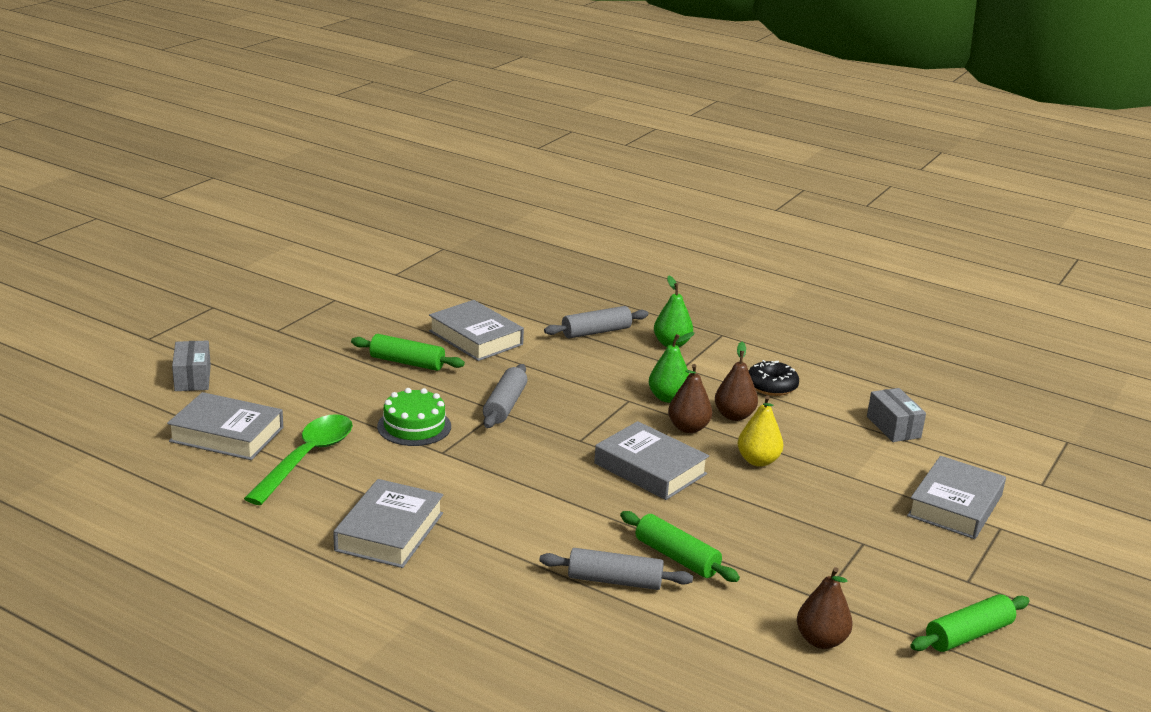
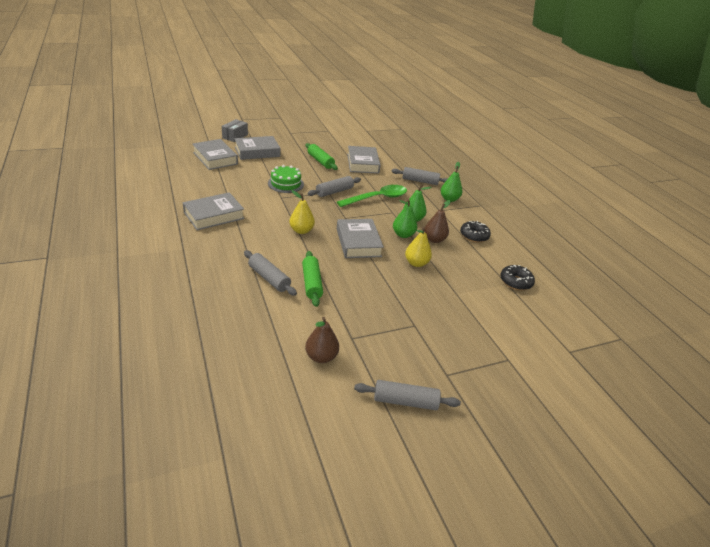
camera: 35 degrees right, 10 degrees up
green spoon [244,414,353,505] -> green spoon moved to [337,185,407,207]
brown pear [668,364,712,433] -> green pear [393,199,417,238]
grey box [867,388,926,442] -> black donut [500,265,535,290]
grey book [907,456,1006,539] -> grey book moved to [234,136,280,160]
green rolling pin [910,594,1030,652] -> grey rolling pin [354,380,461,410]
none -> yellow pear [289,190,315,234]

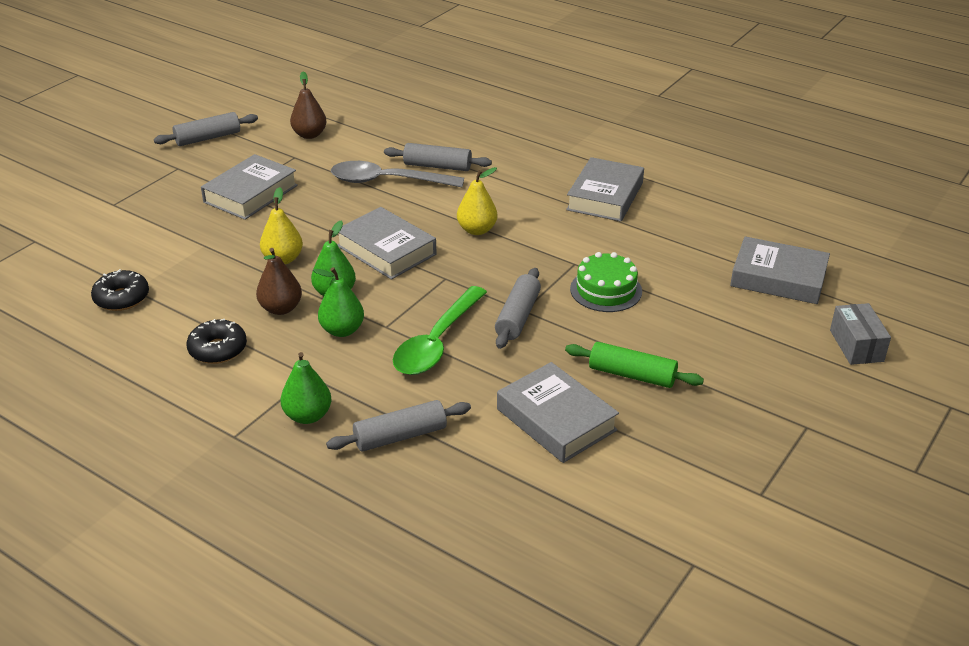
camera: 150 degrees right, 0 degrees up
grey book [234,136,280,160] -> grey book moved to [201,154,298,220]
green rolling pin [302,251,323,307] -> grey spoon [331,161,464,187]

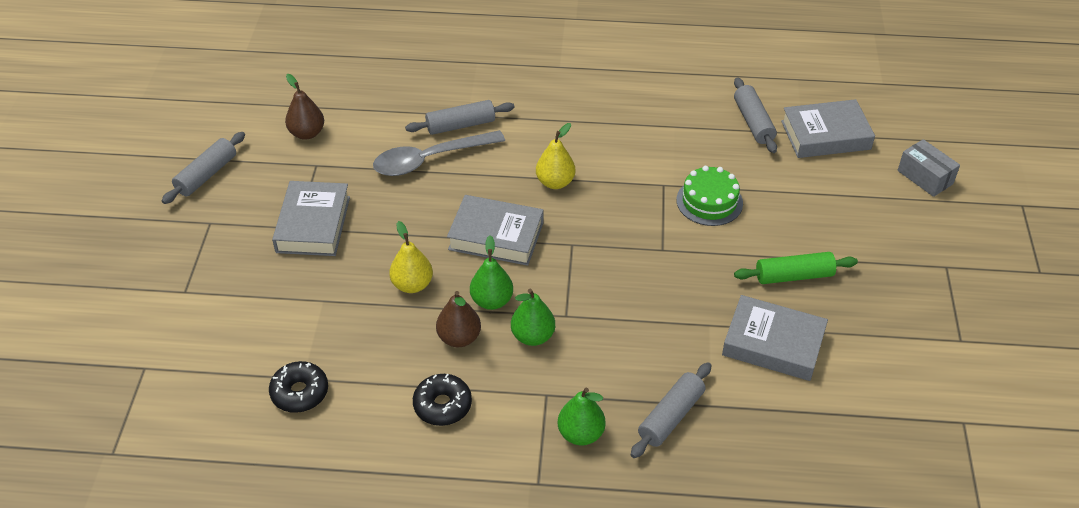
camera: 30 degrees left, 10 degrees up
green spoon [393,286,487,375] -> none
grey rolling pin [495,268,541,349] -> grey rolling pin moved to [734,77,777,153]
grey book [566,157,644,222] -> none

